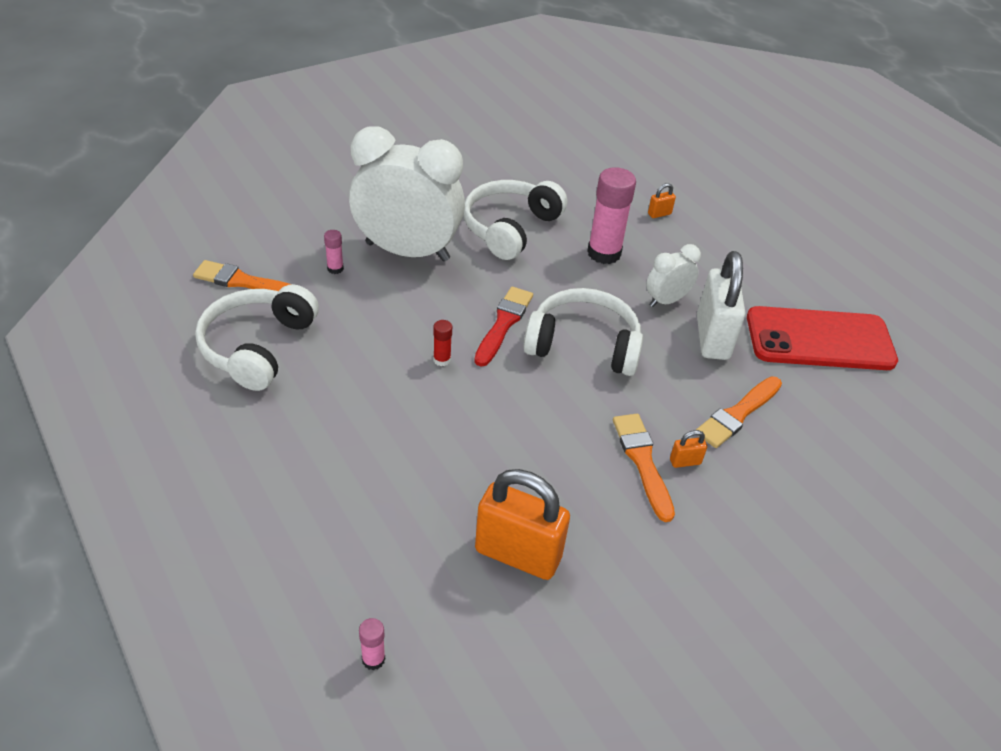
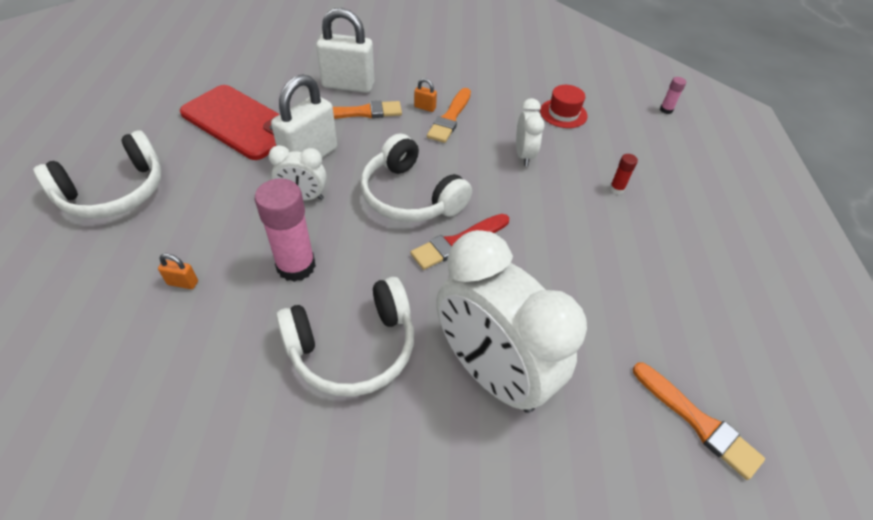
camera: 145 degrees left, 5 degrees up
white headphones [195,284,319,391] -> white headphones moved to [33,130,162,219]
pink glue stick [324,230,344,274] -> none
red glue stick [433,320,452,366] -> red glue stick moved to [610,154,638,194]
orange padlock [475,469,570,580] -> red hat [540,85,588,128]
none -> white padlock [316,8,374,93]
none -> white clock [516,98,545,166]

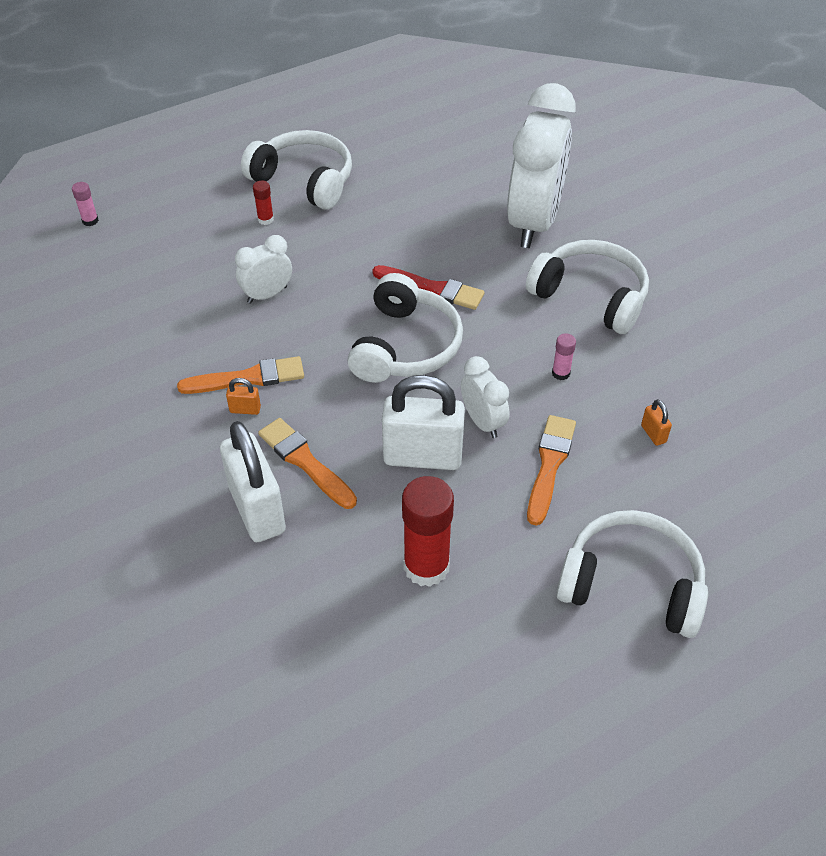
camera: 120 degrees left, 0 degrees up
red phone [180,85,279,160] -> red glue stick [402,476,454,587]
pink glue stick [255,178,316,282] -> pink glue stick [552,333,576,380], size x0.46
orange padlock [414,78,437,112] -> orange padlock turned 75 degrees counterclockwise [226,378,261,415]
red hat [540,85,588,128] -> none
orange brush [633,362,765,480] -> orange brush moved to [527,415,576,526]
none -> white headphones [241,130,352,210]

